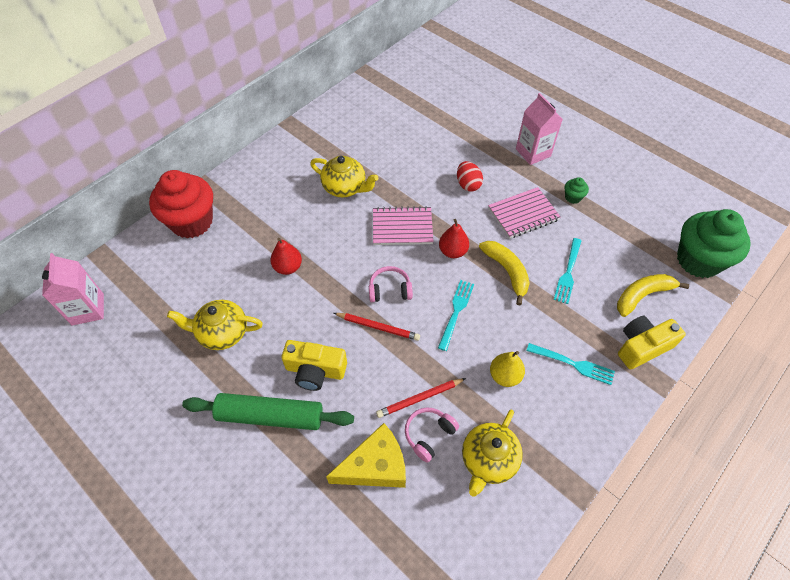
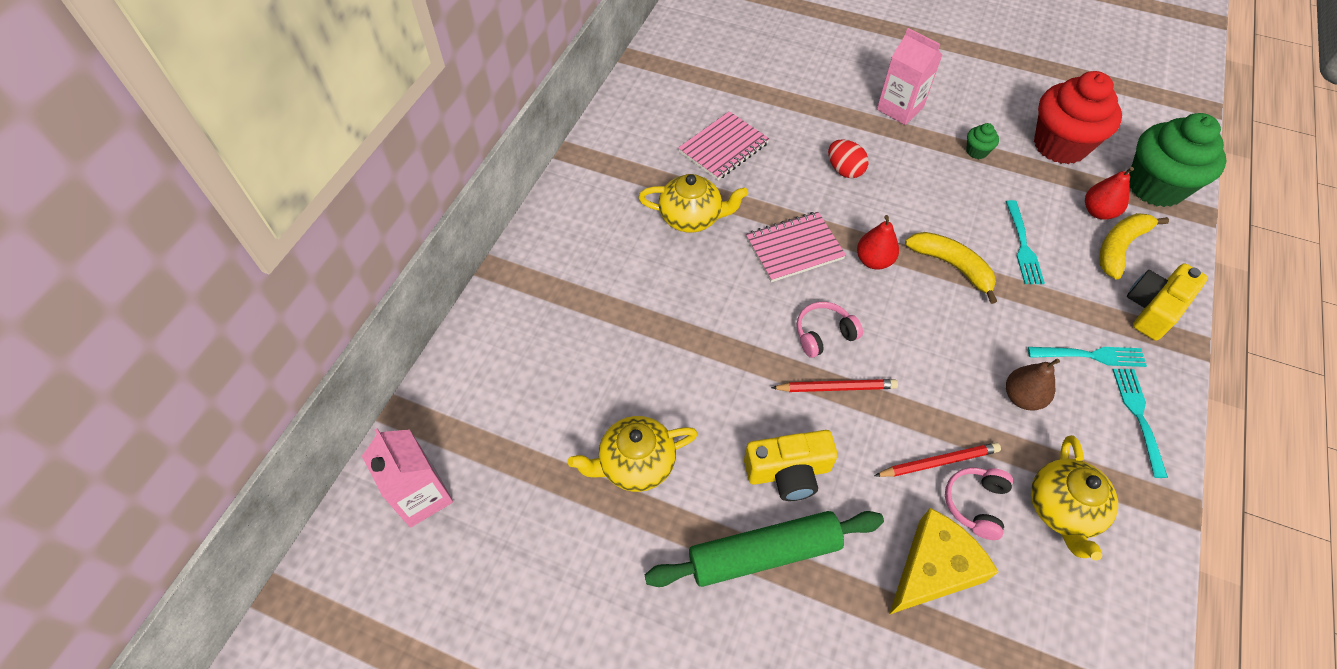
camera: 20 degrees left, 0 degrees up
red cupcake [149,170,213,238] -> red cupcake moved to [1034,71,1122,164]
red pear [270,238,302,275] -> red pear moved to [1085,167,1134,220]
red pencil [376,378,466,418] -> red pencil turned 150 degrees counterclockwise [874,442,1001,477]
turquoise fork [438,280,474,351] -> turquoise fork moved to [1113,369,1168,478]
pink notebook [488,187,561,239] -> pink notebook moved to [678,111,769,180]
yellow pear [490,351,525,387] -> brown pear [1006,358,1060,411]

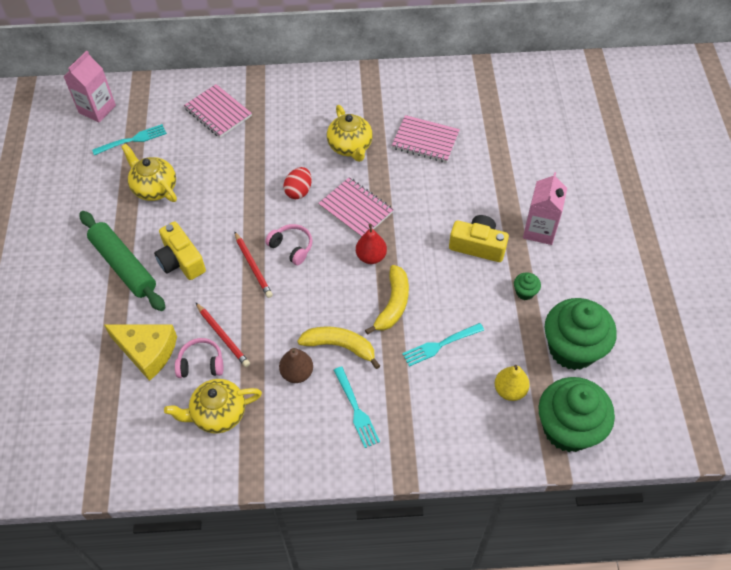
camera: 65 degrees right, 0 degrees up
red egg [828,139,869,178] -> red egg moved to [283,167,312,199]
red cupcake [1034,71,1122,164] -> green cupcake [544,298,617,370]
red pear [1085,167,1134,220] -> yellow pear [495,365,530,401]
yellow banana [1099,213,1169,280] -> yellow banana moved to [298,326,380,369]
turquoise fork [1113,369,1168,478] -> turquoise fork moved to [92,124,167,155]
yellow camera [1127,263,1208,341] -> yellow camera moved to [449,215,509,262]
none -> pink notebook [184,84,252,138]

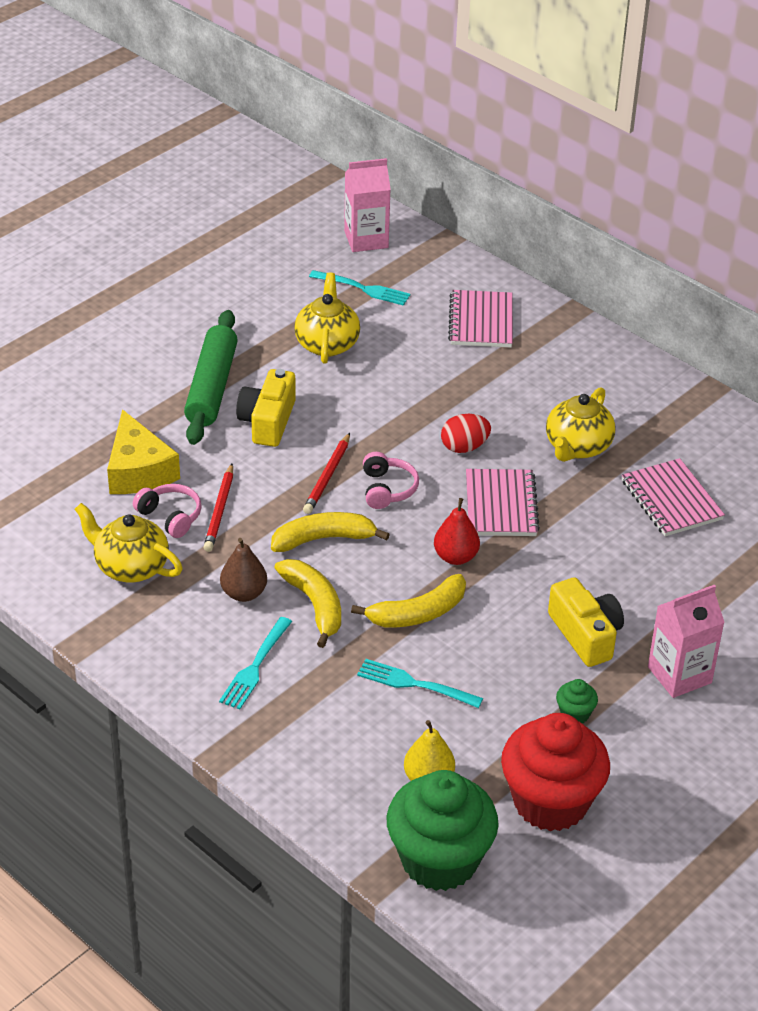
camera: 45 degrees right, 15 degrees down
green cupcake [544,298,617,370] -> red cupcake [501,713,610,831]
none -> yellow banana [271,512,390,552]

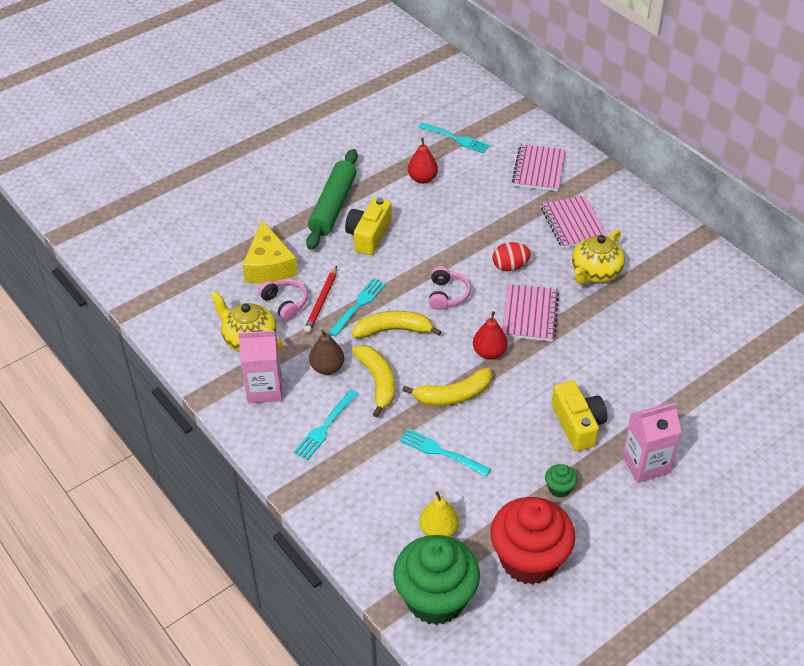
camera: 10 degrees right, 5 degrees up
yellow teapot [294,272,360,364] -> red pear [408,138,438,184]
red pencil [303,433,350,514] -> none
pink carton [344,158,391,252] -> pink carton moved to [238,330,282,403]
pink notebook [622,458,725,536] -> pink notebook moved to [541,195,608,248]
none -> turquoise fork [328,278,386,337]

